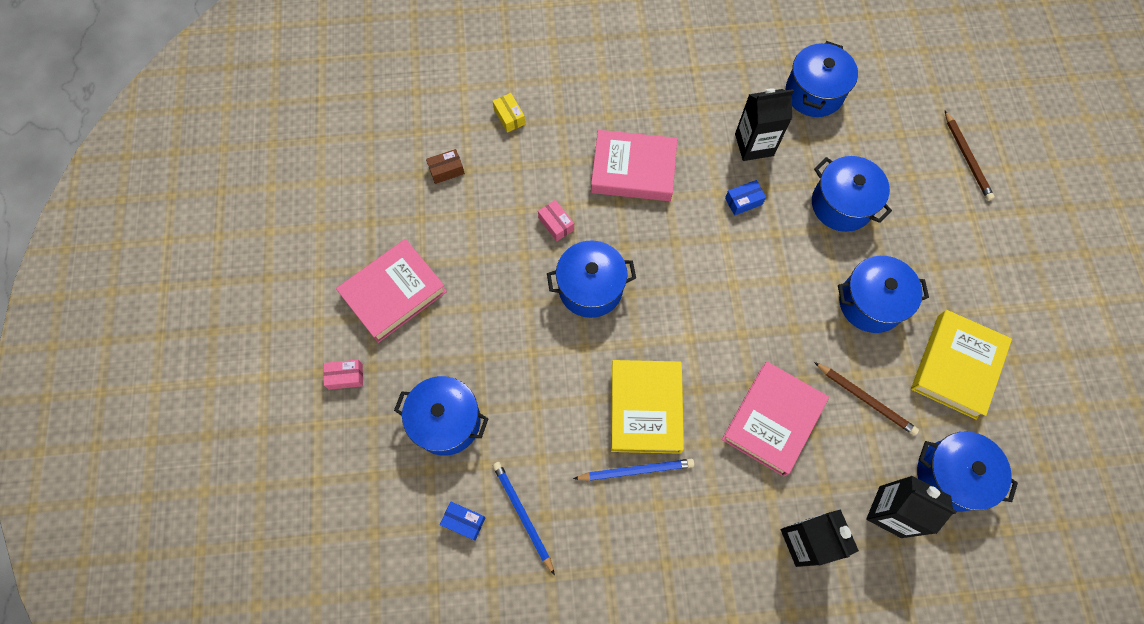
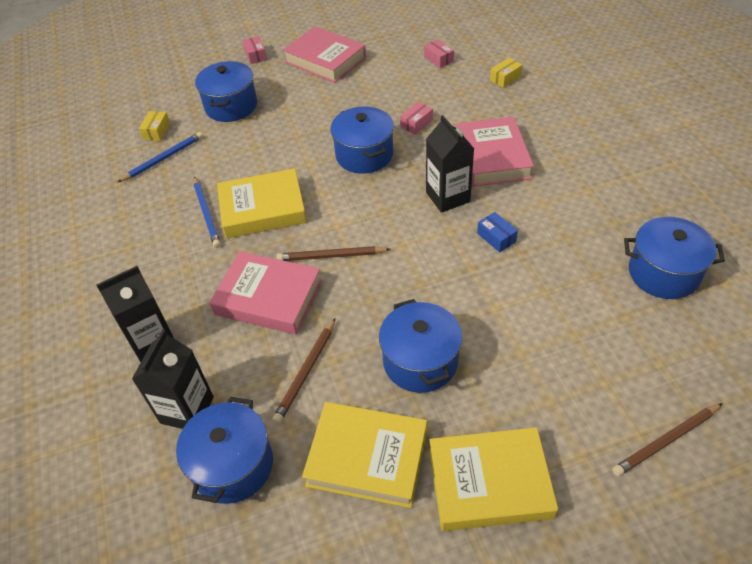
camera: 80 degrees right, 20 degrees down
brown box [426,149,465,184] -> pink box [424,39,454,68]
blue box [440,501,486,541] -> yellow box [139,111,170,141]
black carton [735,89,794,161] -> black carton moved to [426,115,474,213]
blue pot [812,156,892,232] -> none
none -> brown pencil [276,246,391,261]
none -> yellow book [429,427,558,531]

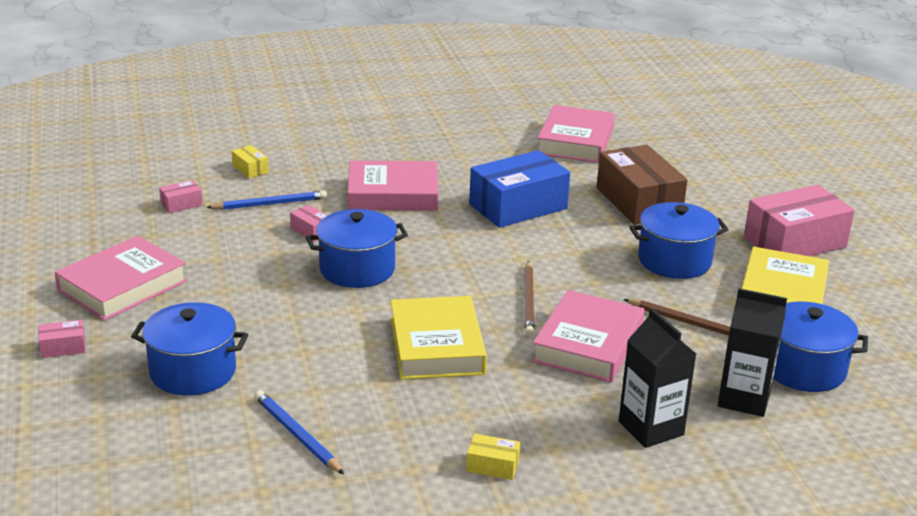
camera: 90 degrees left, 20 degrees down
yellow box [139,111,170,141] -> yellow box moved to [466,434,520,480]
blue pencil [194,176,221,248] -> blue pencil moved to [206,190,327,210]
black carton [426,115,474,213] -> none
yellow book [429,427,558,531] -> pink box [744,185,855,256]
blue box [477,212,518,252] -> blue box [469,150,570,228], size x2.35
brown pencil [612,403,723,477] -> none
blue pot [624,217,725,299] -> pink book [538,105,615,163]
none -> brown box [597,145,688,225]

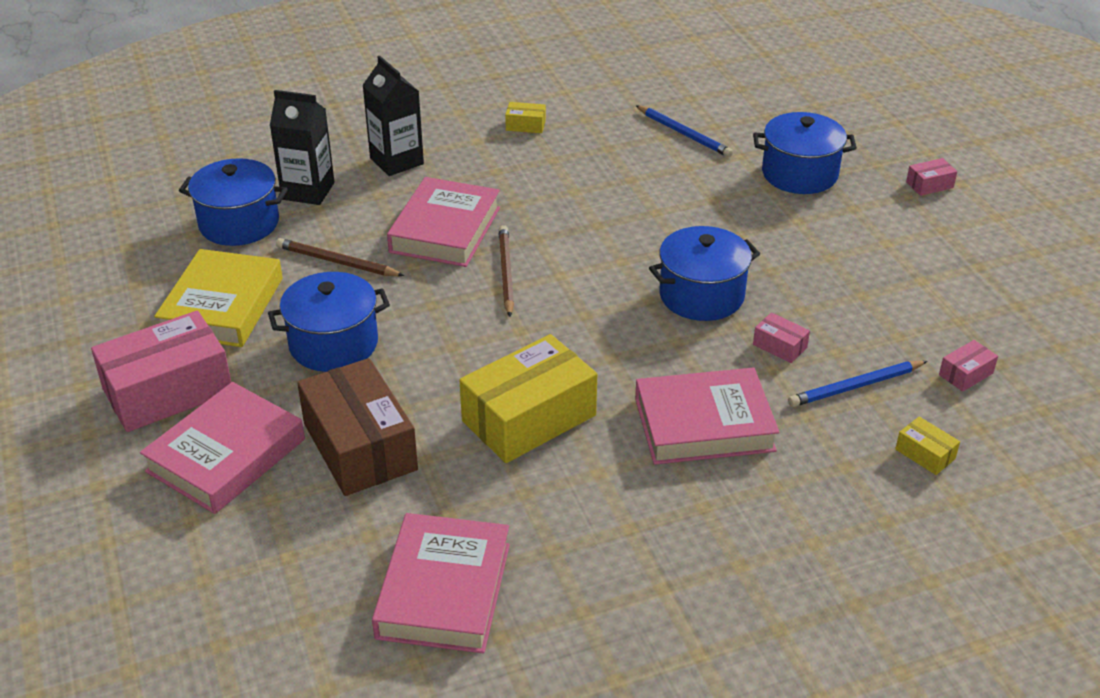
camera: 175 degrees right, 10 degrees up
pink book [55,236,187,321] -> pink book moved to [140,382,305,514]
yellow book [390,296,487,379] -> none
blue box [469,150,570,228] -> yellow box [459,334,597,463]

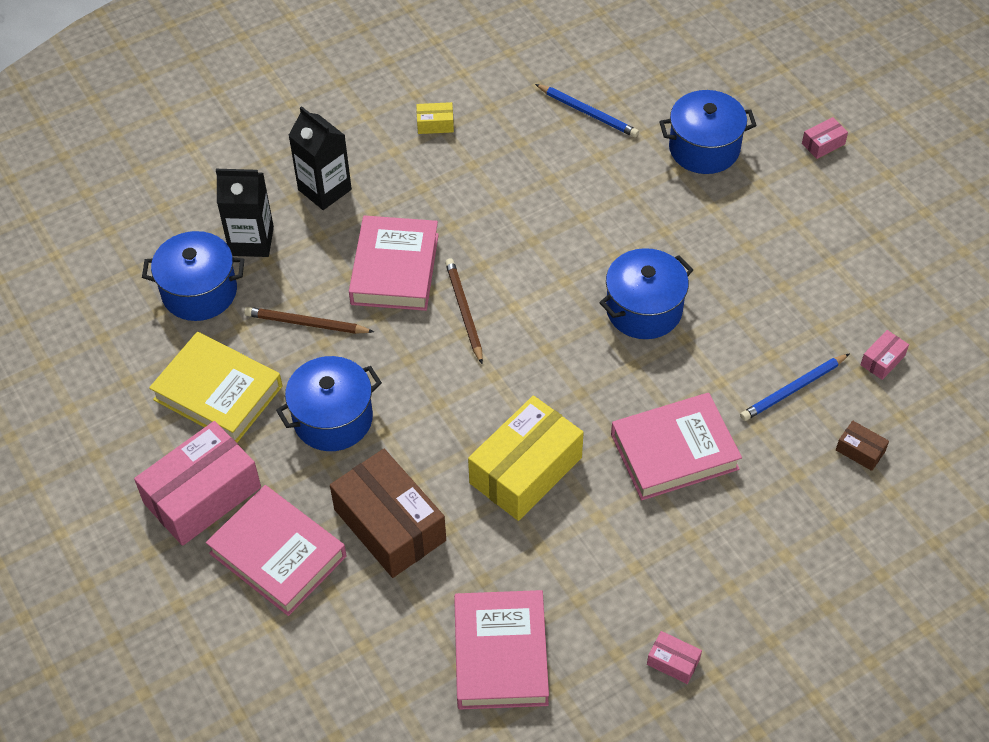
camera: 10 degrees left, 15 degrees up
pink book [140,382,305,514] -> pink book turned 75 degrees counterclockwise [206,485,347,616]
yellow book [154,249,283,347] -> yellow book turned 60 degrees counterclockwise [149,332,282,443]
pink box [753,312,810,363] -> pink box moved to [647,631,702,684]
yellow box [895,416,960,475] -> brown box [836,421,889,471]

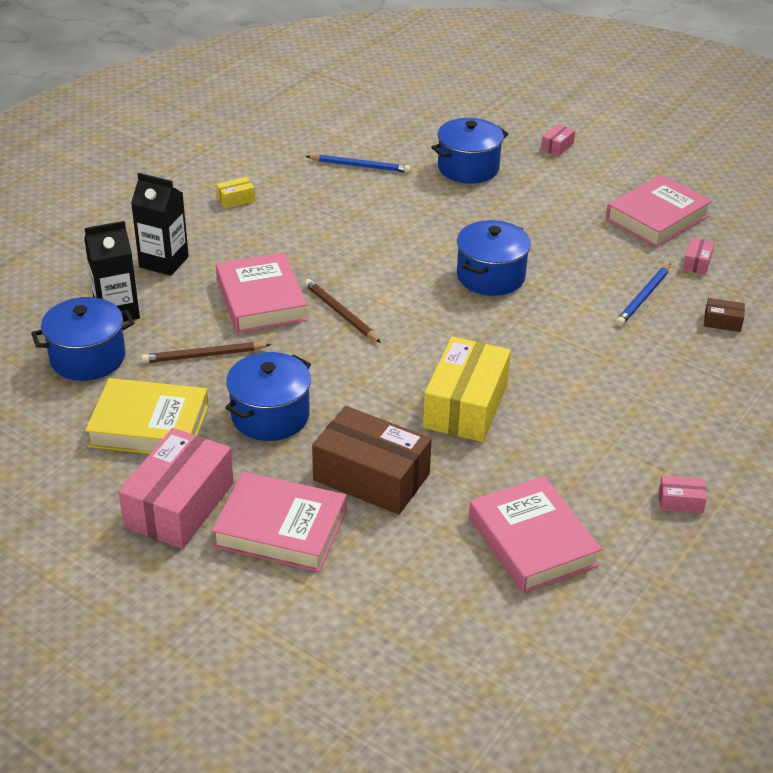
camera: 25 degrees left, 15 degrees down
pink book [611,393,742,500] -> pink book moved to [606,174,712,247]

